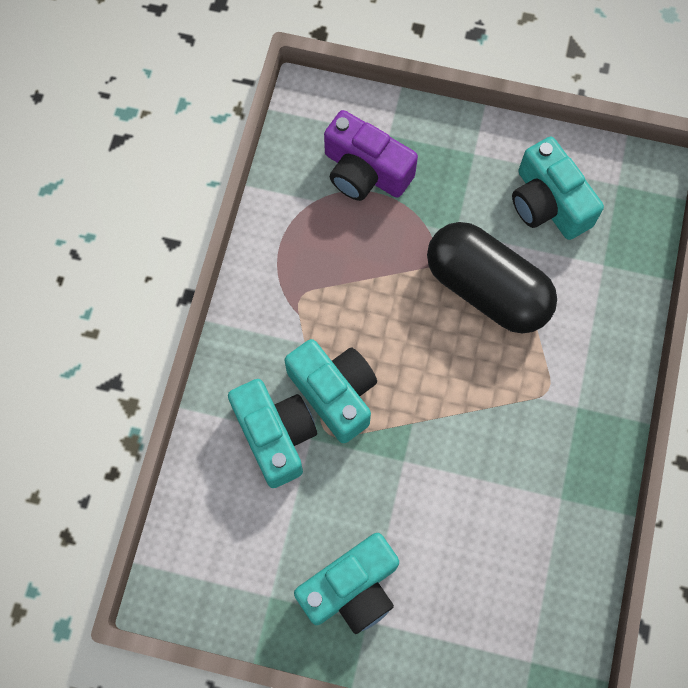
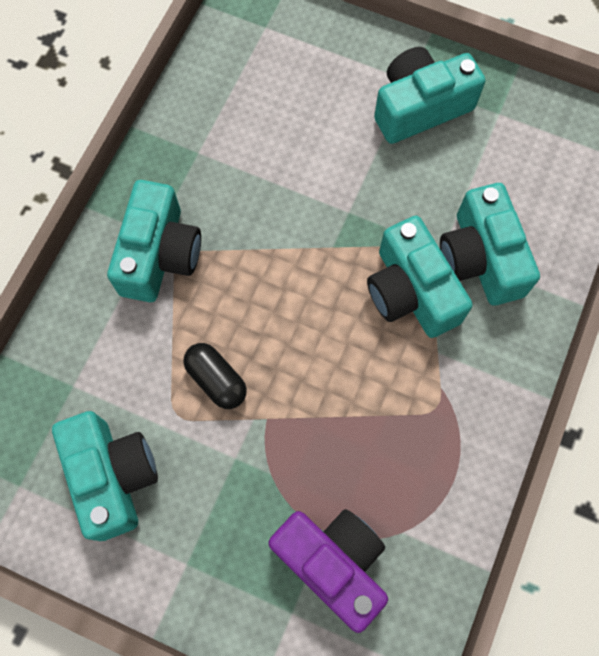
camera: 170 degrees left, 0 degrees up
black capsule [427,222,557,334] -> black capsule [183,343,247,409], size x0.46
none -> turquoise camera [107,180,201,302]

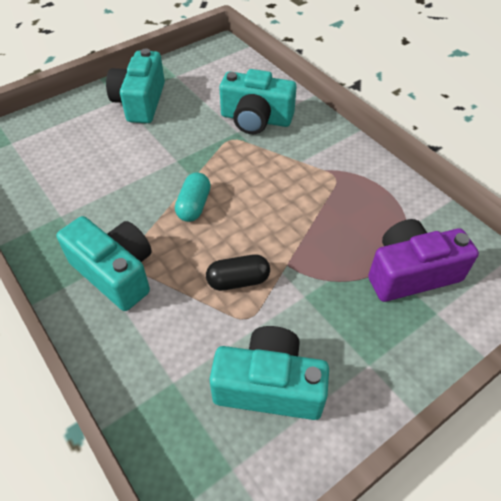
camera: 60 degrees left, 20 degrees down
turquoise camera [367,216,473,338] -> none
none -> turquoise capsule [175,172,211,222]

